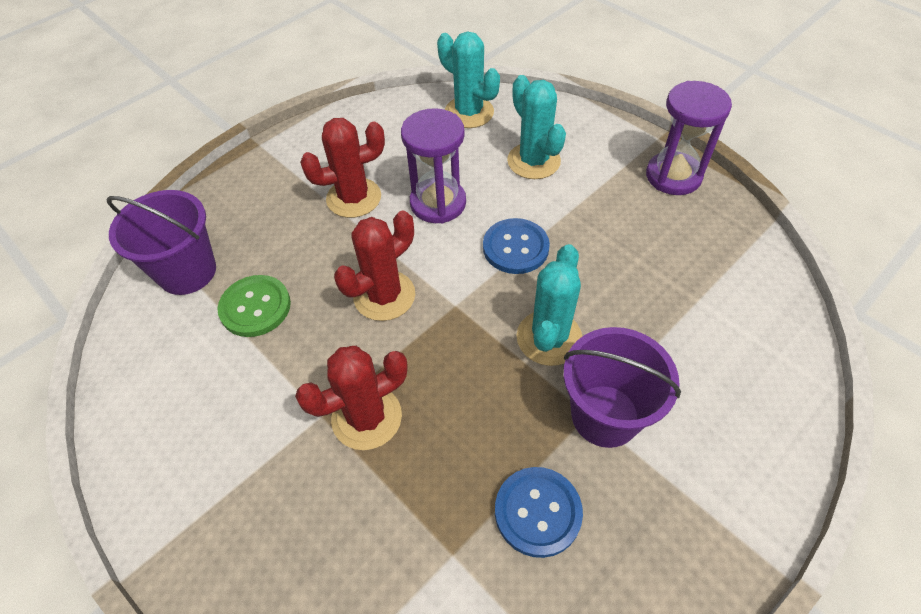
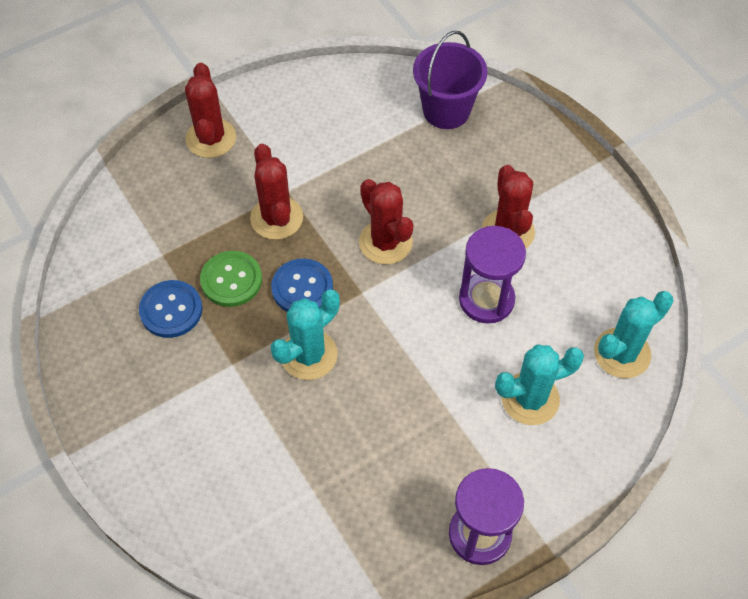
camera: 100 degrees right, 5 degrees up
green button [217,275,291,337] -> green button moved to [200,251,262,307]
blue button [483,218,550,274] -> blue button moved to [271,259,333,312]
turquoise cactus [516,244,582,366] -> turquoise cactus turned 75 degrees counterclockwise [271,289,340,380]
purple bucket [563,327,681,448] -> none
none -> red cactus [185,63,236,158]

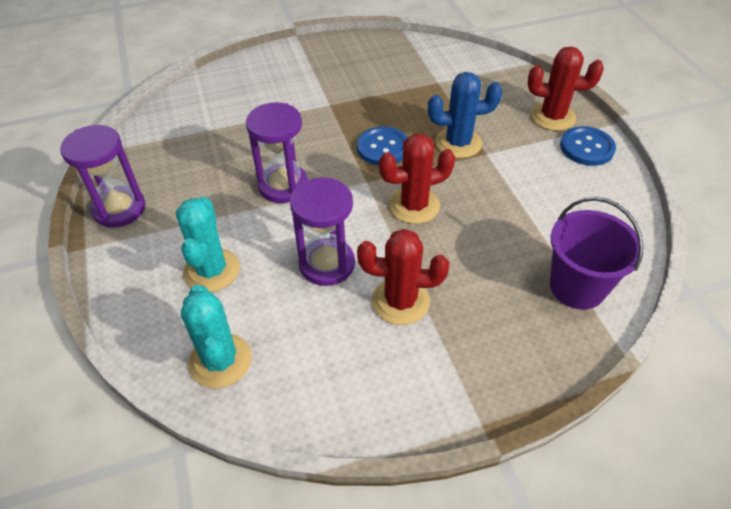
camera: 105 degrees right, 10 degrees down
blue button [139,280,203,338] -> blue button moved to [560,126,616,166]
green button [200,251,262,307] -> none
red cactus [250,144,303,240] -> blue cactus [428,72,502,158]
turquoise cactus [271,289,340,380] -> none
none -> purple hourglass [246,102,308,203]

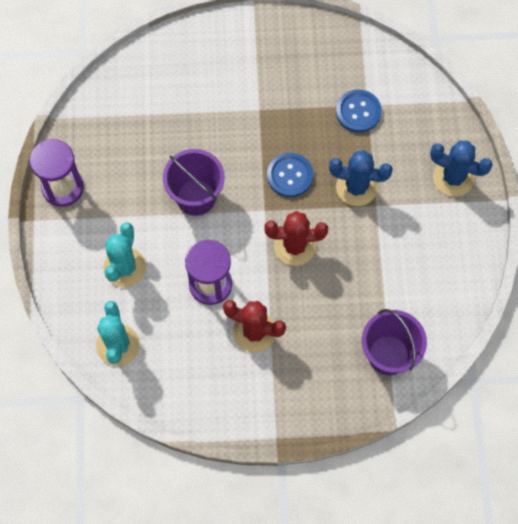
camera: 15 degrees right, 20 degrees up
purple hourglass [246,102,308,203] -> purple bucket [163,149,225,216]
red cactus [528,46,604,131] -> blue cactus [430,141,493,196]
blue button [560,126,616,166] -> blue button moved to [336,89,382,133]

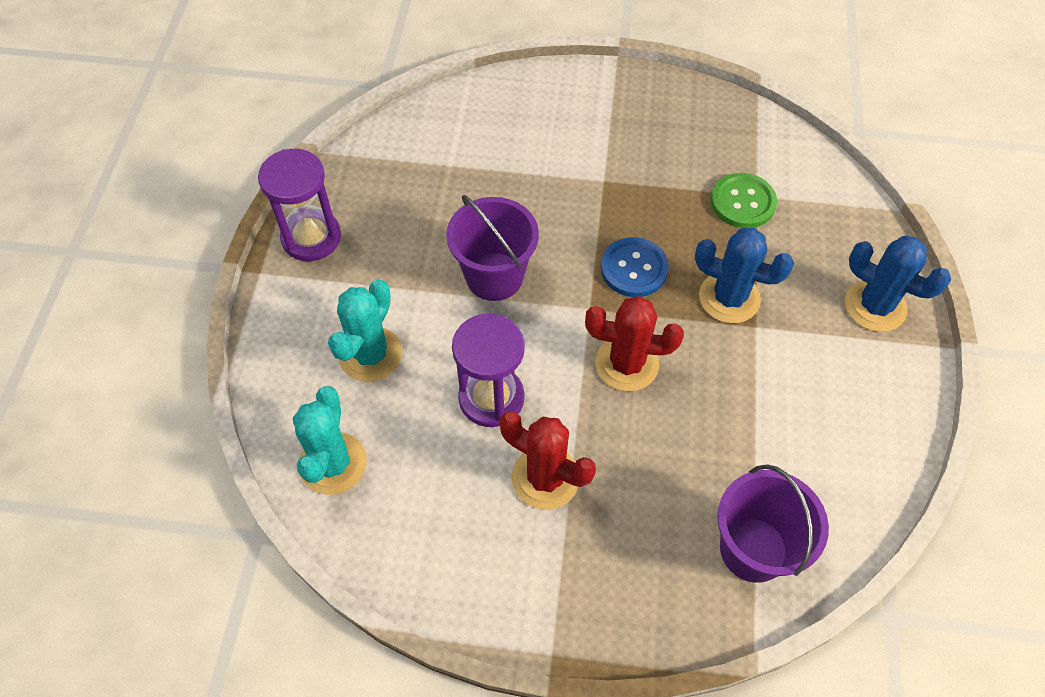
camera: 10 degrees right, 10 degrees down
blue button [336,89,382,133] -> green button [711,173,777,228]

